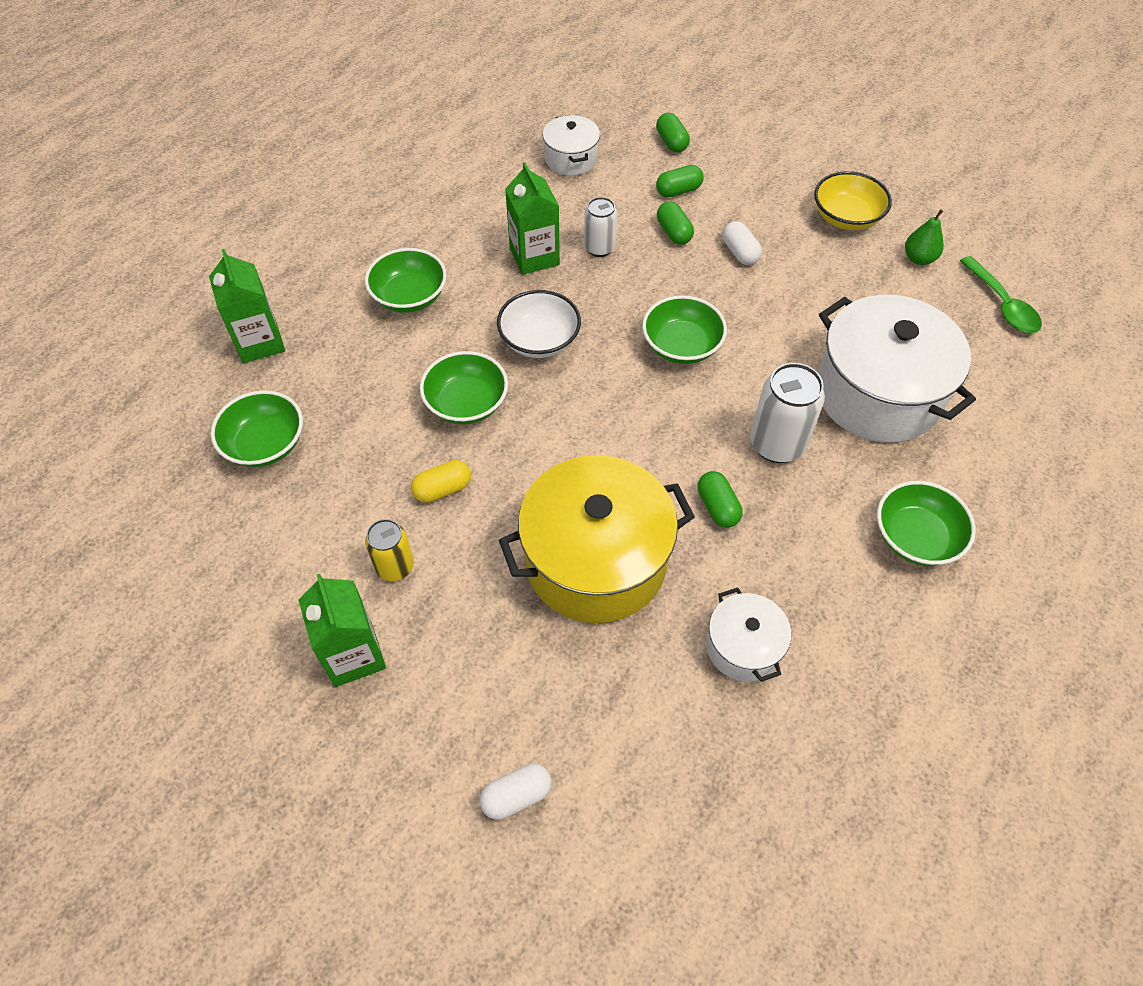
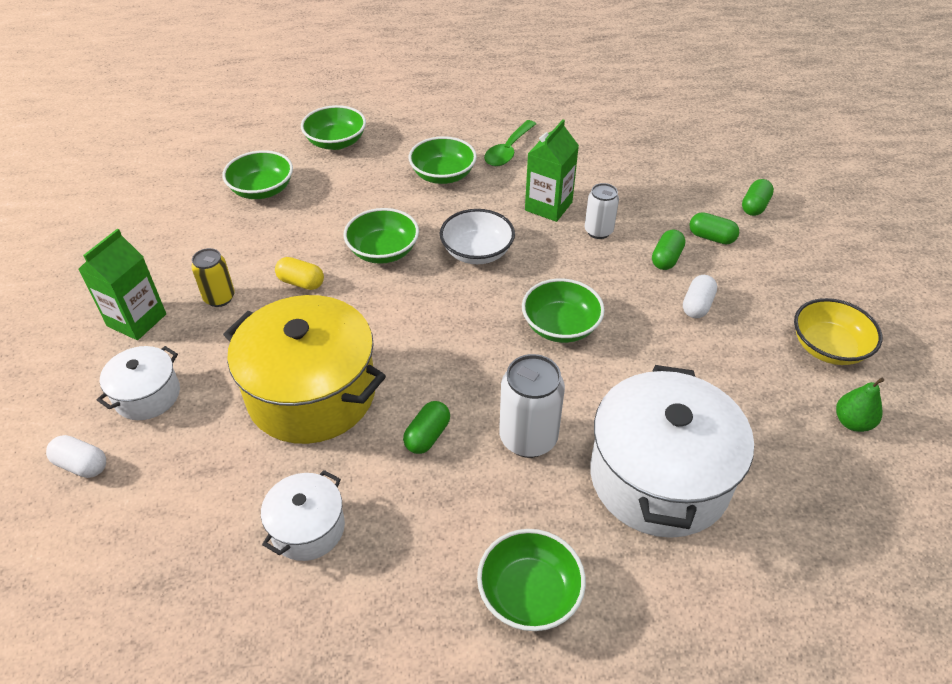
camera: 50 degrees right, 10 degrees down
green carton [209,249,285,363] -> green bowl [301,105,366,150]
white pot [543,115,600,176] -> white pot moved to [97,346,180,420]
green spoon [960,256,1042,333] -> green spoon moved to [484,120,536,166]

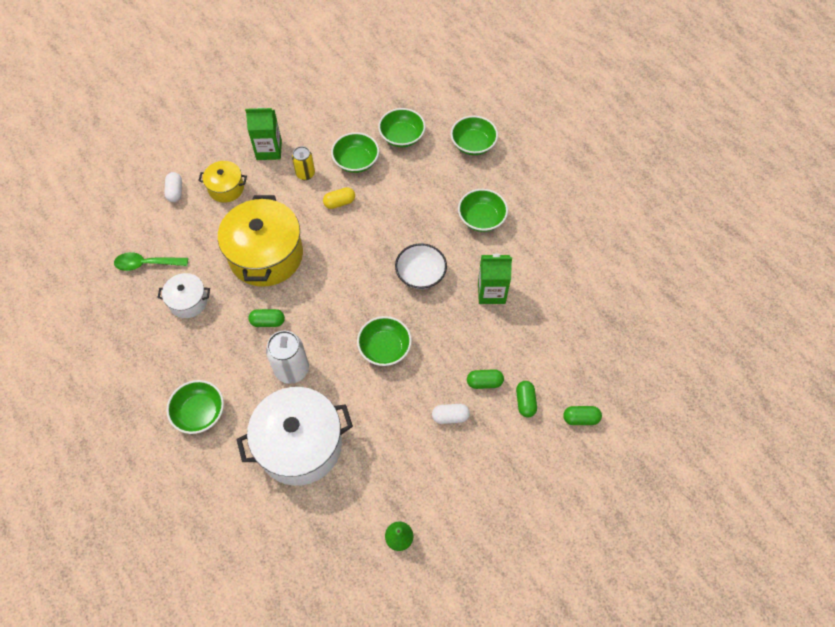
camera: 60 degrees right, 15 degrees up
white pot [97,346,180,420] -> yellow pot [198,161,247,203]
yellow capsule [275,257,324,290] -> yellow capsule turned 75 degrees clockwise [323,187,355,209]
green bowl [344,208,419,264] -> green bowl moved to [331,132,379,173]
green spoon [484,120,536,166] -> green spoon moved to [114,252,188,271]
white can [585,183,619,239] -> none
yellow bowl [794,298,882,365] -> none

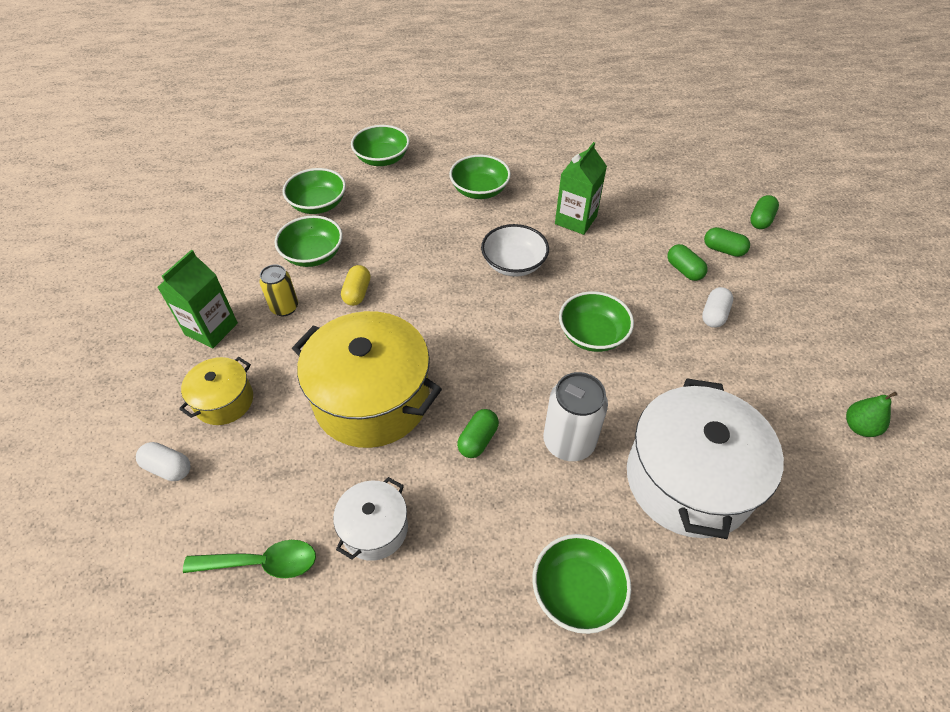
camera: 60 degrees left, 10 degrees down
green spoon [114,252,188,271] -> green spoon turned 120 degrees counterclockwise [183,540,316,578]
green capsule [467,369,504,389] -> green capsule turned 60 degrees counterclockwise [667,244,708,281]

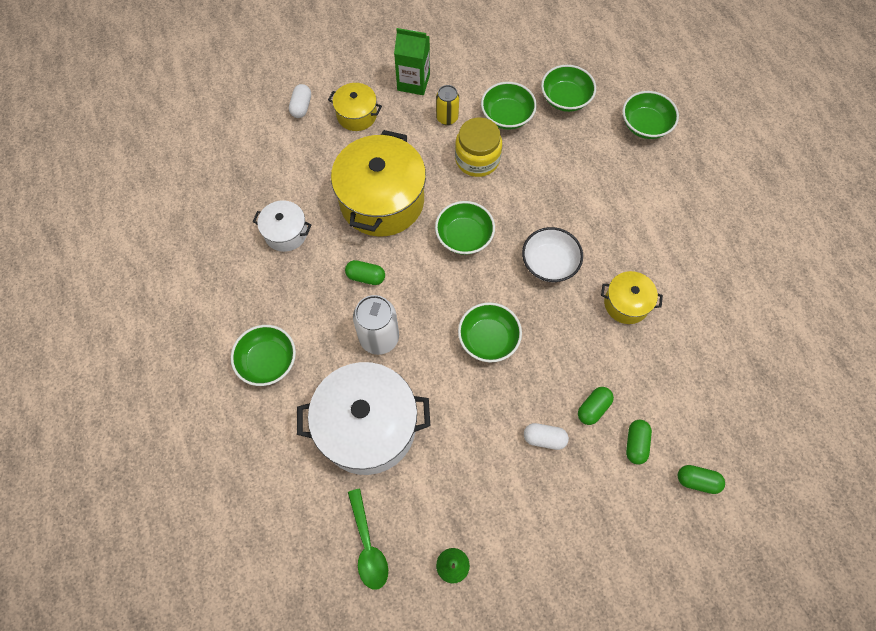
camera: 75 degrees right, 15 degrees up
green spoon [183,540,316,578] -> green spoon moved to [348,489,388,590]
yellow capsule [341,265,371,306] -> yellow jar [455,117,502,177]
green bowl [449,155,511,199] -> green bowl moved to [435,201,495,255]
green carton [555,142,607,235] -> yellow pot [601,271,663,324]

